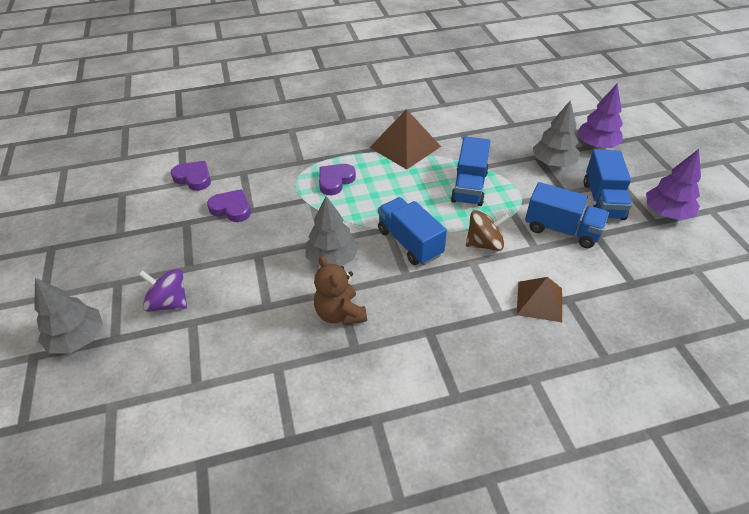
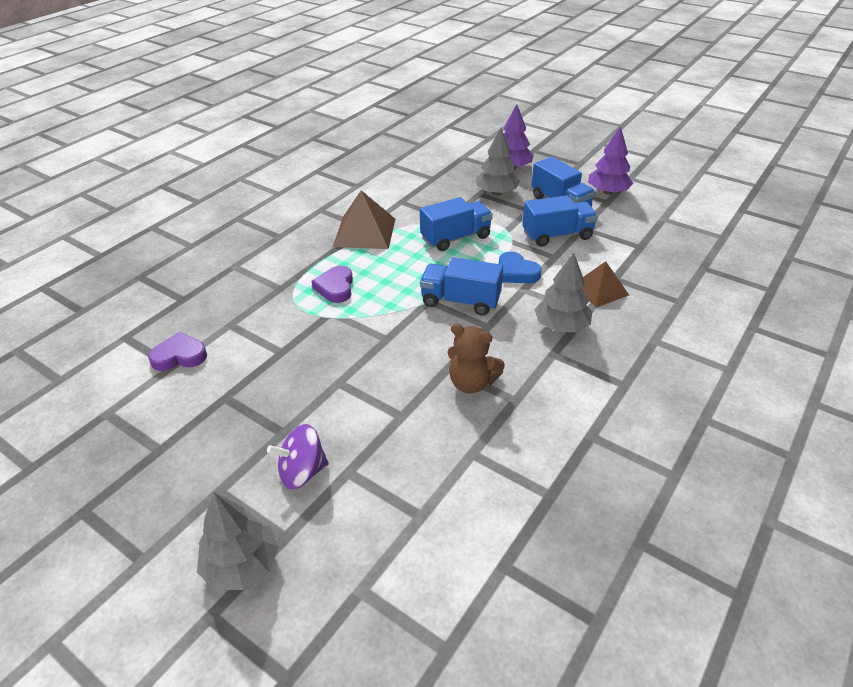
camera: 40 degrees left, 5 degrees down
purple heart [207,189,251,222] -> none
grey tree [305,196,359,267] -> grey tree moved to [534,252,592,332]
blue truck [451,136,490,206] -> blue truck turned 90 degrees counterclockwise [420,197,493,251]
brown spinning top [466,210,510,251] -> blue heart [499,251,542,283]

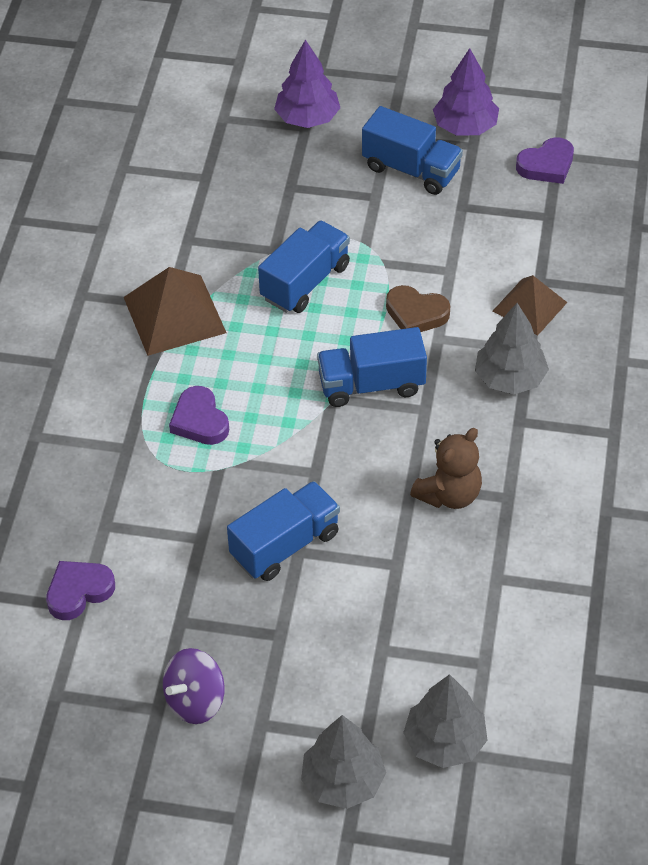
camera: 25 degrees left, 10 degrees up
purple spinning top [267,424,329,490] -> purple spinning top moved to [163,648,225,724]
brown teddy bear [447,323,505,393] -> brown teddy bear turned 45 degrees counterclockwise [410,428,482,509]
grey tree [476,128,520,195] -> grey tree moved to [403,674,488,768]
blue heart [499,251,542,283] -> brown heart [386,285,450,332]
blue truck [522,195,598,247] -> blue truck moved to [227,481,340,581]
none -> purple heart [516,137,574,184]

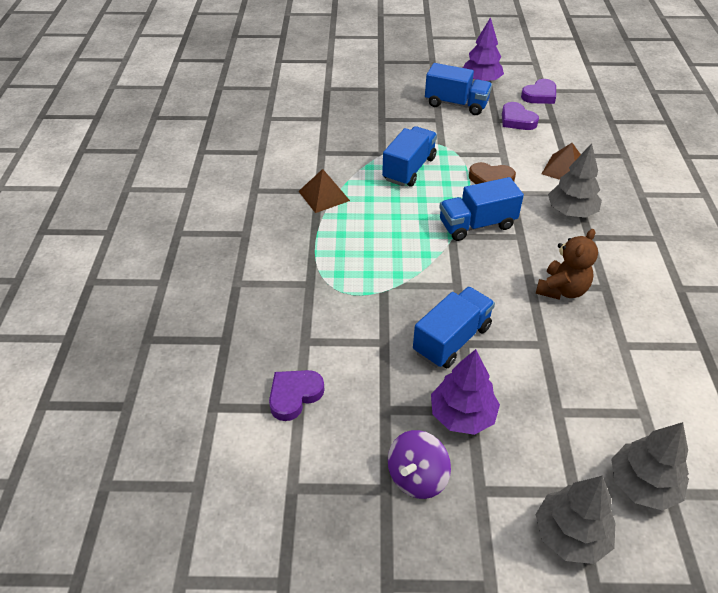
camera: 10 degrees left, 5 degrees down
brown pyramid [124,267,226,356] -> brown pyramid [298,169,350,213], size x0.66
purple heart [169,386,229,445] -> purple heart moved to [502,102,539,130]
purple tree [274,40,340,128] -> purple tree moved to [431,349,500,435]

